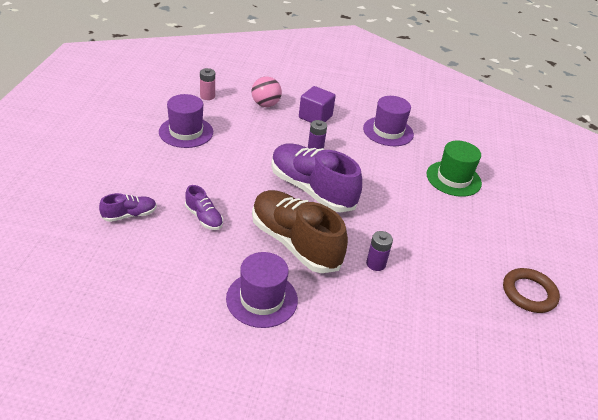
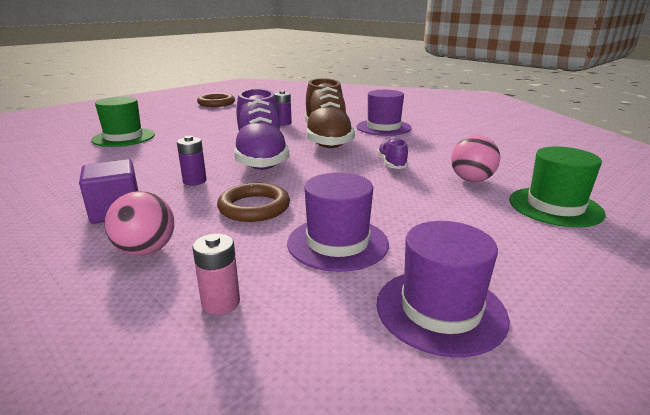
camera: 140 degrees left, 15 degrees down
purple shoe [99,193,157,222] -> pink ball [451,135,500,182]
purple hat [363,96,414,146] -> purple hat moved to [377,221,509,357]
none -> brown ring [217,183,290,222]
none -> green hat [509,147,606,227]

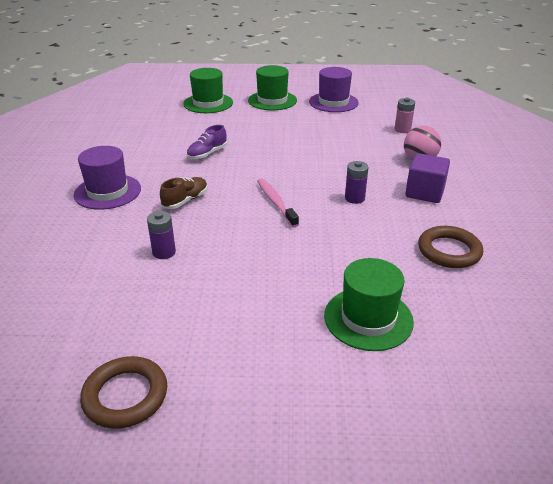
camera: 135 degrees left, 10 degrees up
brown ring [217,183,290,222] -> brown ring moved to [418,226,483,268]
purple shoe [234,89,289,170] -> pink toothbrush [257,179,299,227]
purple hat [287,173,389,272] -> none
brown shoe [305,78,355,148] -> brown shoe [160,177,208,209], size x0.46
pink ball [451,135,500,182] -> none
none -> green hat [248,65,297,110]

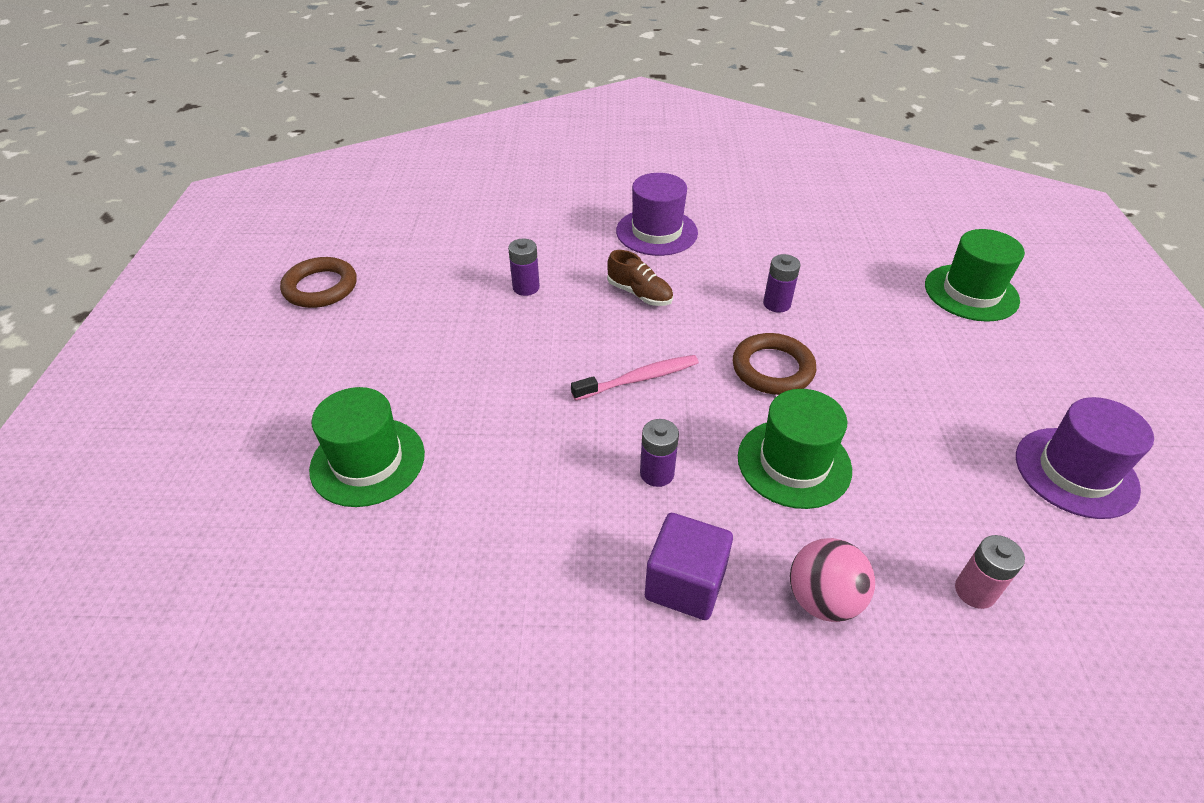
camera: 90 degrees right, 10 degrees up
purple shoe [187,125,227,160] -> purple battery [763,254,800,313]
green hat [248,65,297,110] -> green hat moved to [738,389,852,509]
brown ring [418,226,483,268] -> brown ring moved to [733,333,816,395]

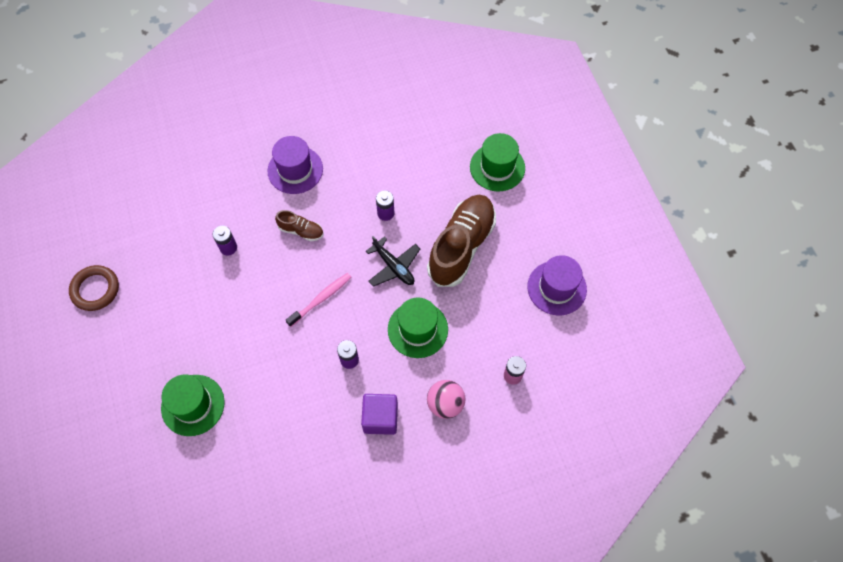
camera: 20 degrees left, 20 degrees up
brown ring [733,333,816,395] -> black plane [366,236,420,287]
none -> brown shoe [427,195,496,287]

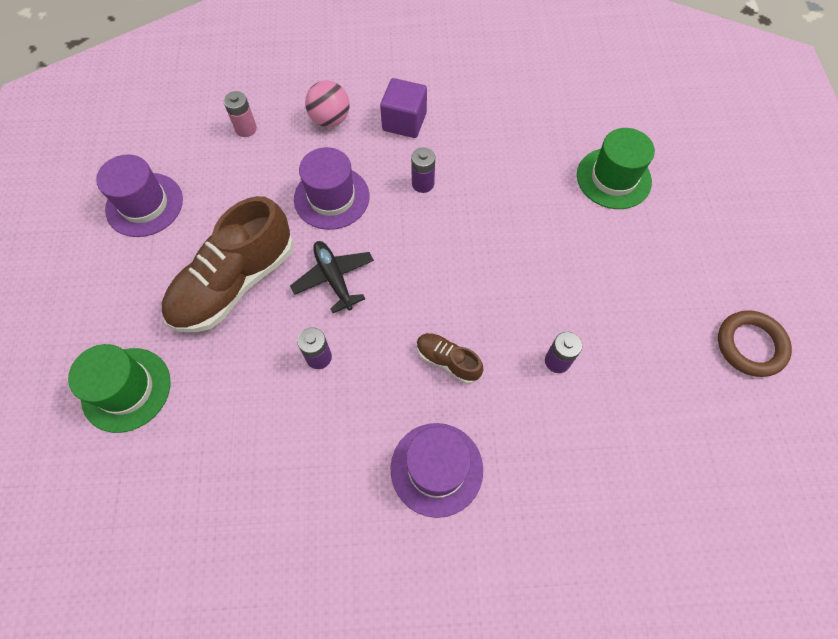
camera: 165 degrees left, 0 degrees up
pink toothbrush [286,273,352,327] -> none
green hat [388,297,448,358] -> purple hat [294,147,369,230]

